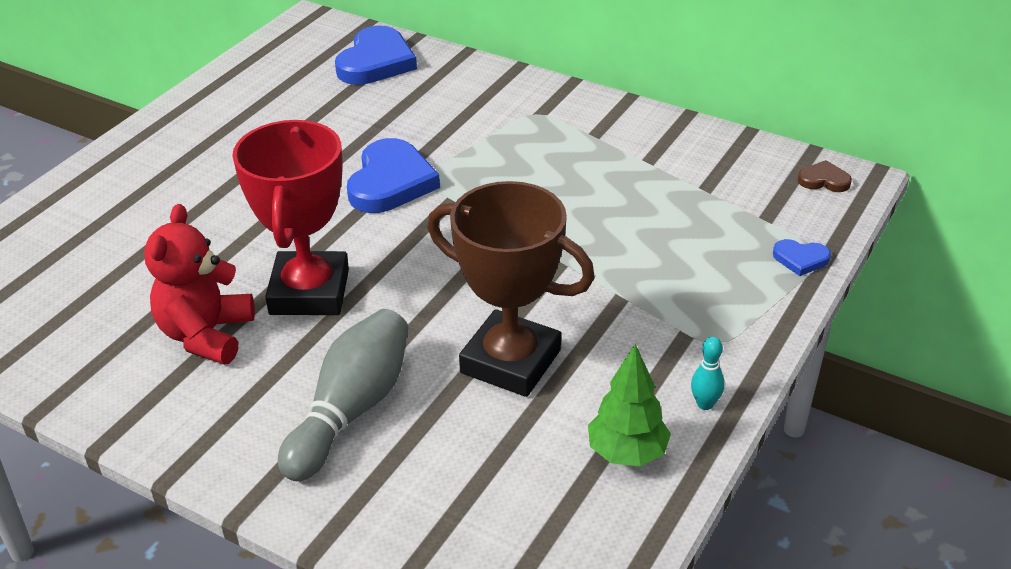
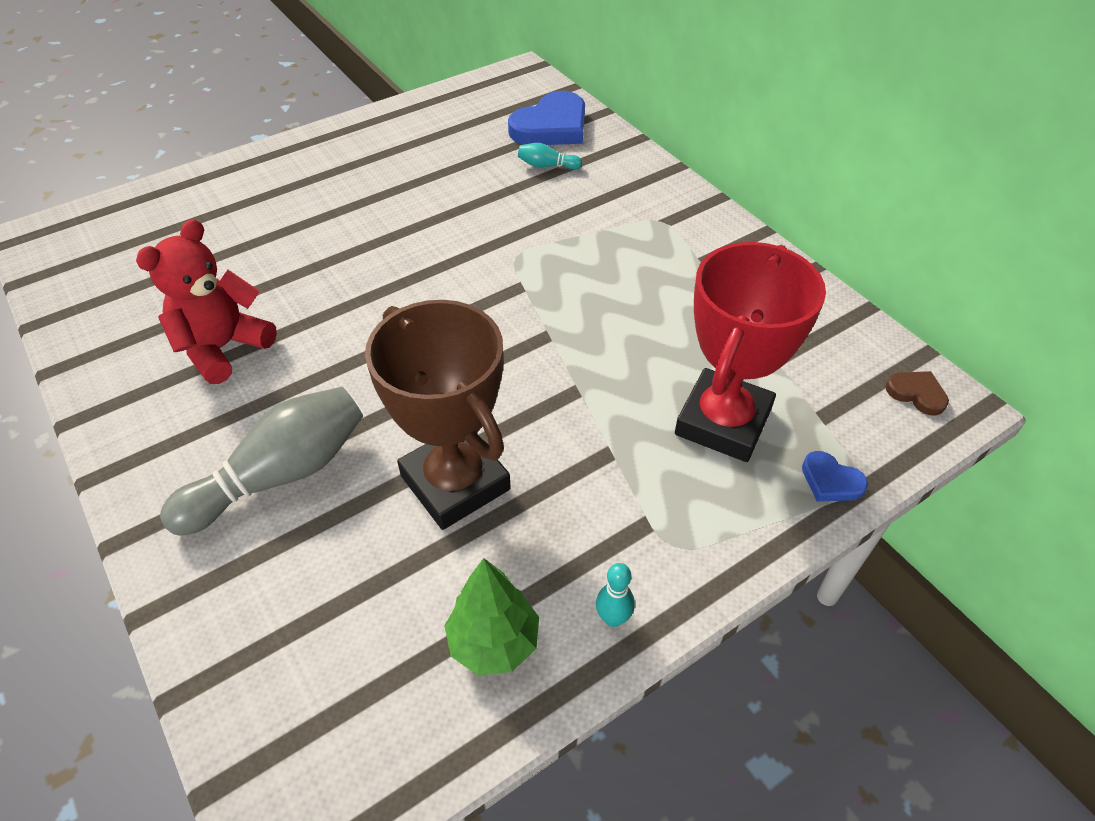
camera: 25 degrees right, 10 degrees up
red trophy [232,120,349,315] -> red trophy moved to [675,242,826,462]
blue heart [347,138,440,213] -> none
none -> turquoise bowling pin [518,143,582,170]

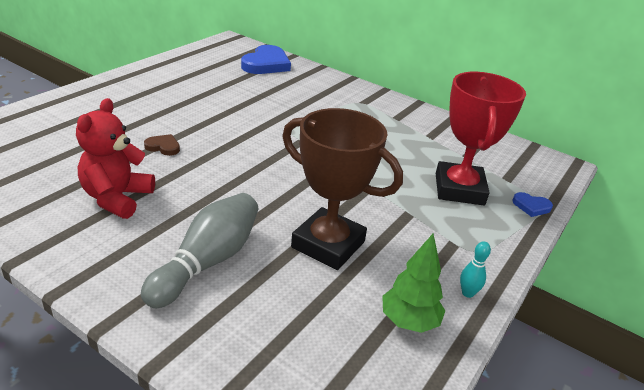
camera: 25 degrees left, 15 degrees down
turquoise bowling pin [518,143,582,170] -> none
brown heart [886,371,949,416] -> brown heart moved to [144,134,180,156]

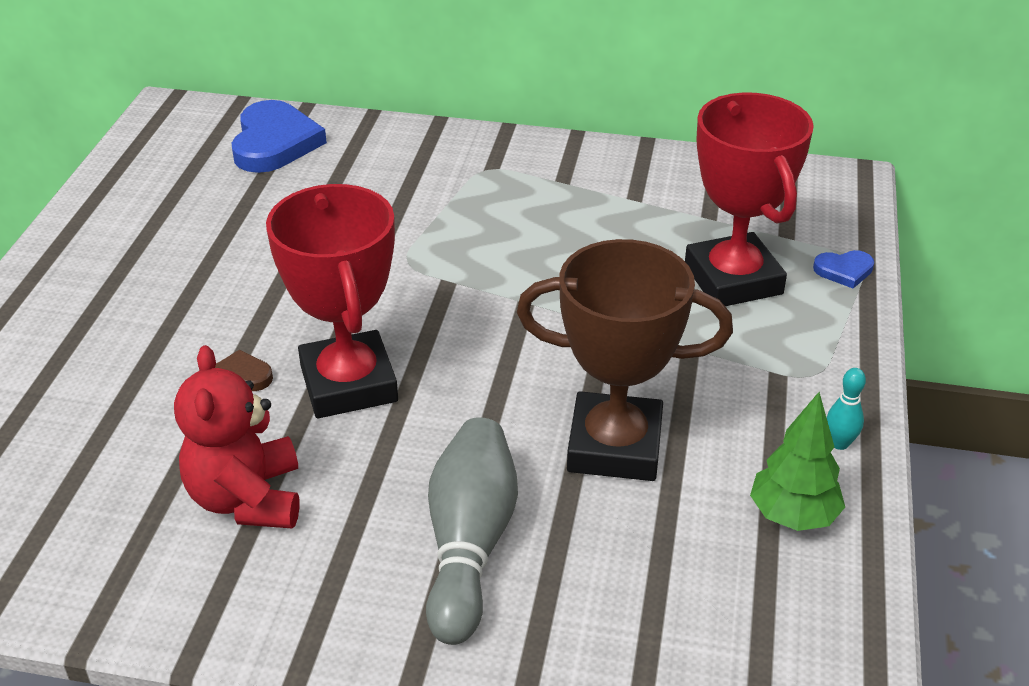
camera: 20 degrees left, 5 degrees up
none -> red trophy [266,184,398,418]

